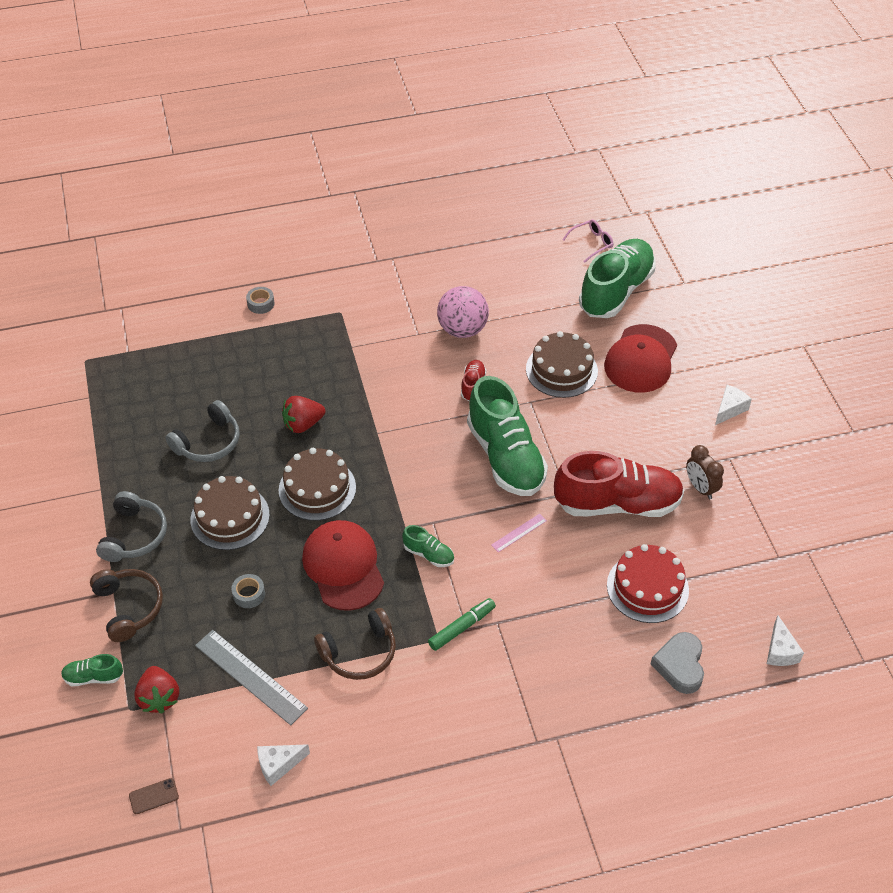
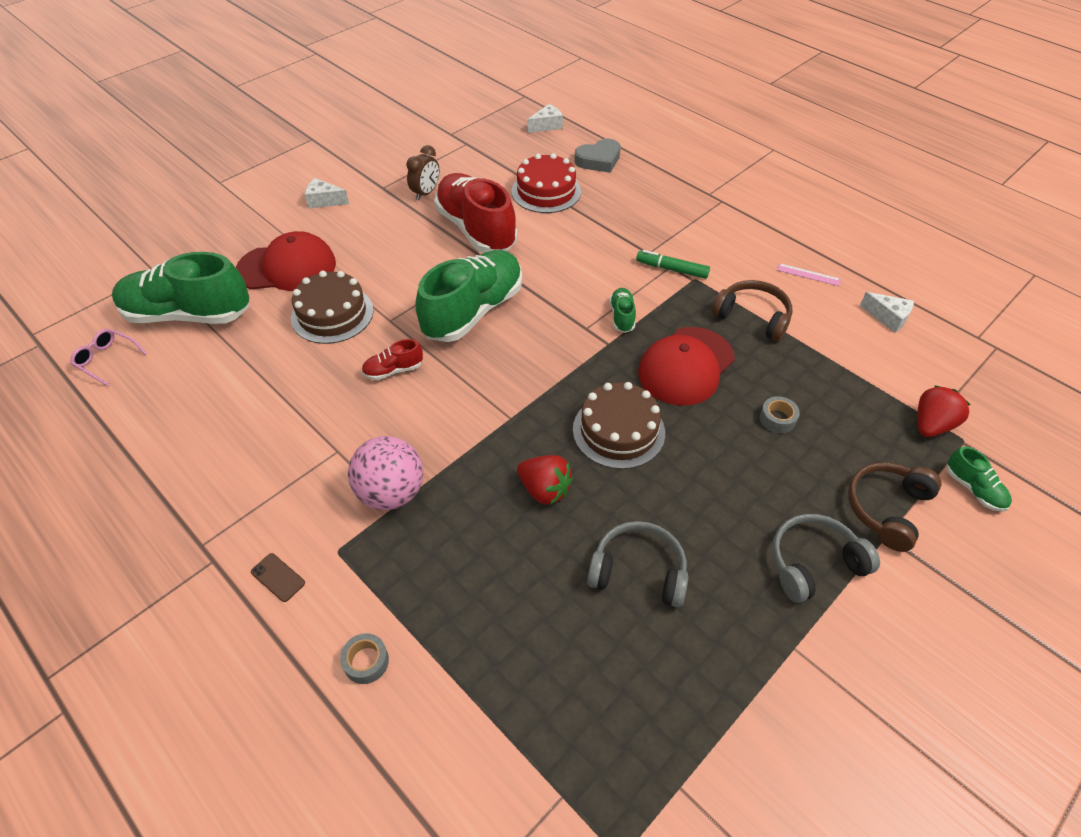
camera: 120 degrees left, 0 degrees up
brown phone [129,778,179,814] -> brown phone moved to [251,553,305,602]
brown cake [190,476,270,550] -> none
grey ruler [195,630,308,725] -> none
pink ball [437,286,489,338] -> pink ball moved to [348,436,423,510]
pink ruler [491,514,547,552] -> pink ruler moved to [777,263,841,286]

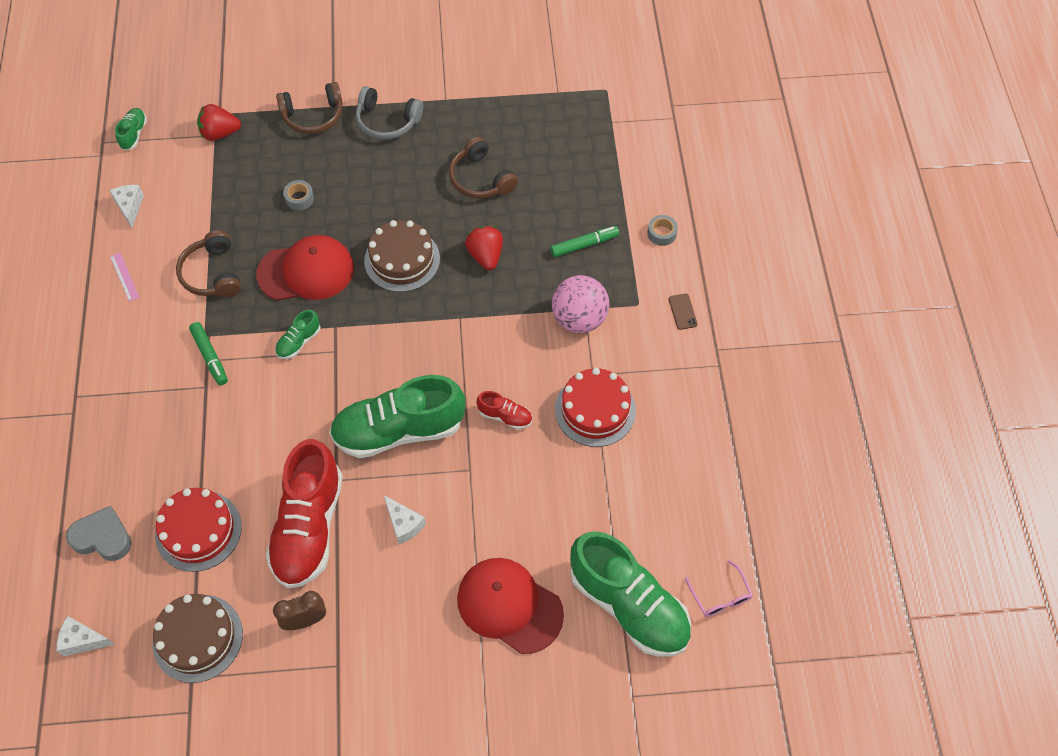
camera: 140 degrees left, 10 degrees up
brown cake [291,271,374,344] -> brown cake moved to [153,594,243,683]
white cheese [305,178,349,208] -> white cheese moved to [384,495,426,544]
grey headphones [587,521,688,608] -> brown headphones [449,137,518,199]
green shoe [946,446,1012,512] -> green shoe moved to [115,108,147,150]
none -> green marker [550,226,619,257]
none -> red cake [555,368,636,447]

